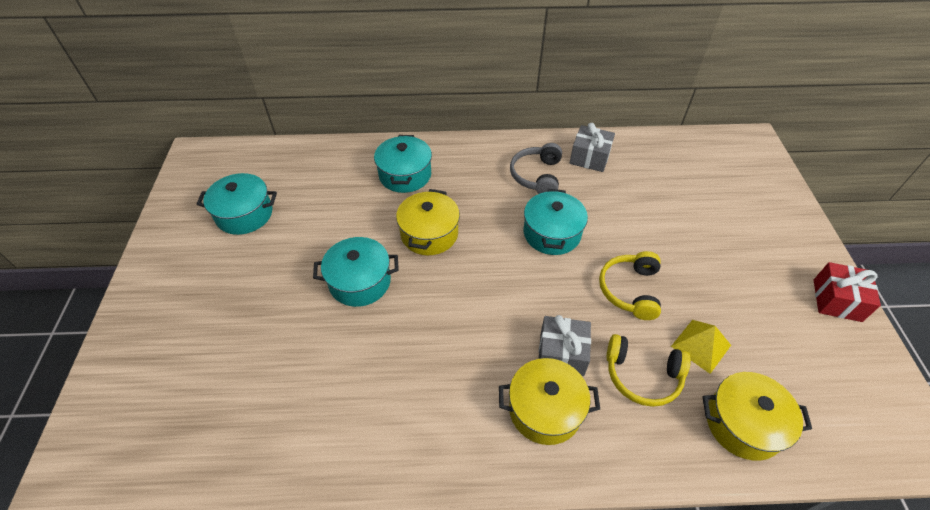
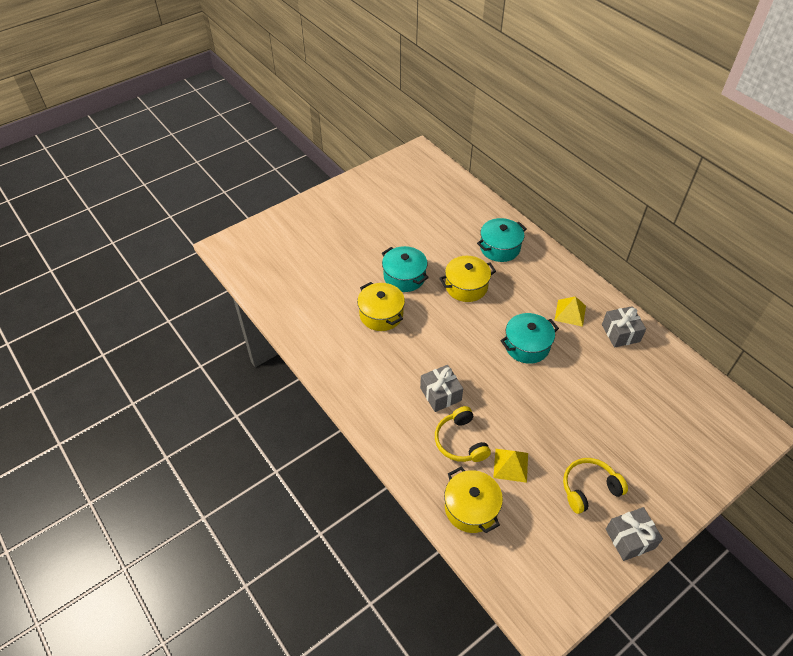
camera: 55 degrees right, 0 degrees up
turquoise pot [196,173,277,235] -> none
yellow pot [499,358,600,445] -> yellow pot moved to [357,282,405,331]
grey headphones [510,143,562,194] -> yellow pyramid [554,296,586,327]
yellow headphones [599,251,661,320] -> yellow headphones moved to [563,458,628,514]
red gift [814,262,881,322] -> grey gift [606,507,663,561]

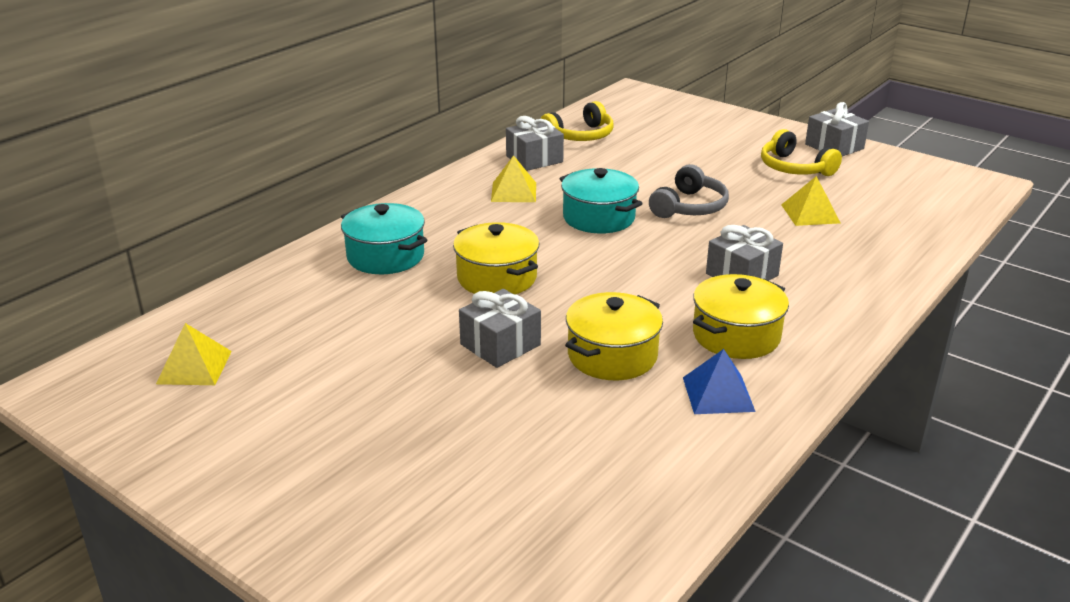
camera: 105 degrees left, 20 degrees down
turquoise pot [382,246,429,292] -> grey gift [459,289,541,368]
yellow headphones [435,406,491,462] -> yellow headphones moved to [541,101,613,141]
yellow pot [444,467,503,533] -> yellow pot moved to [693,274,789,359]
none -> yellow pyramid [156,323,232,385]
none -> grey headphones [649,164,729,218]
none -> blue pyramid [683,349,756,414]

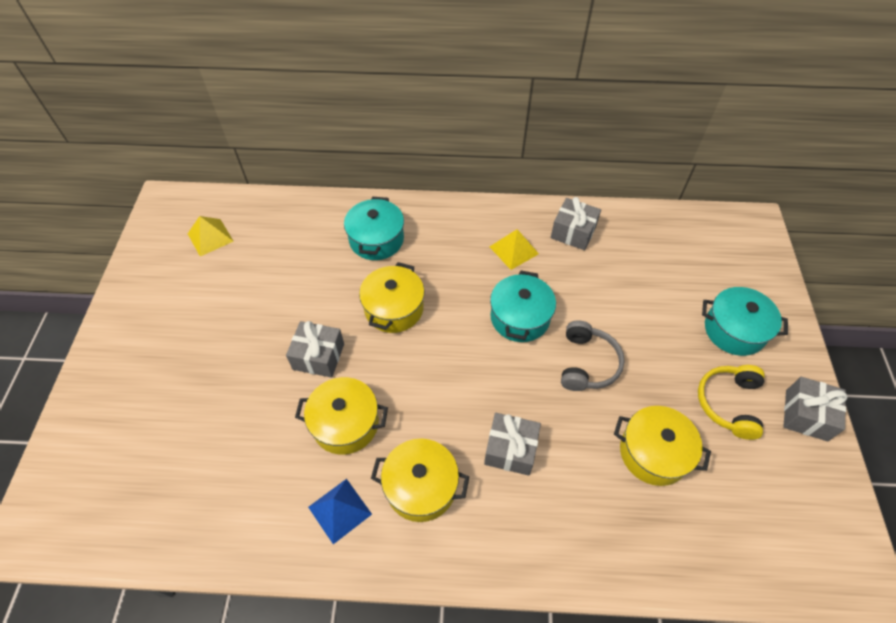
camera: 55 degrees right, 25 degrees up
yellow headphones [541,101,613,141] -> none
grey headphones [649,164,729,218] -> grey headphones turned 75 degrees counterclockwise [561,320,625,391]
yellow pyramid [781,176,840,226] -> yellow pot [614,406,711,486]
none -> turquoise pot [702,287,788,356]

